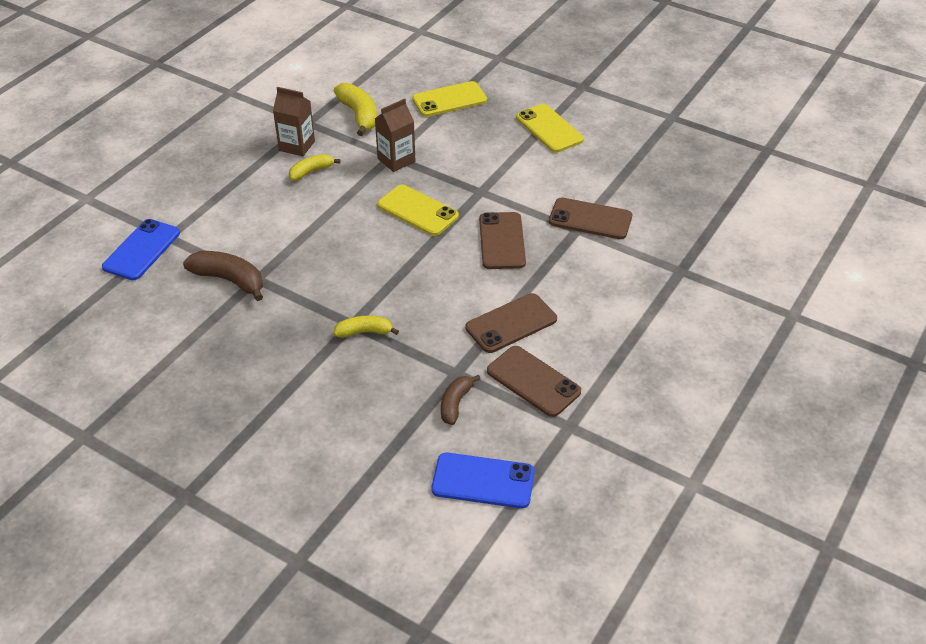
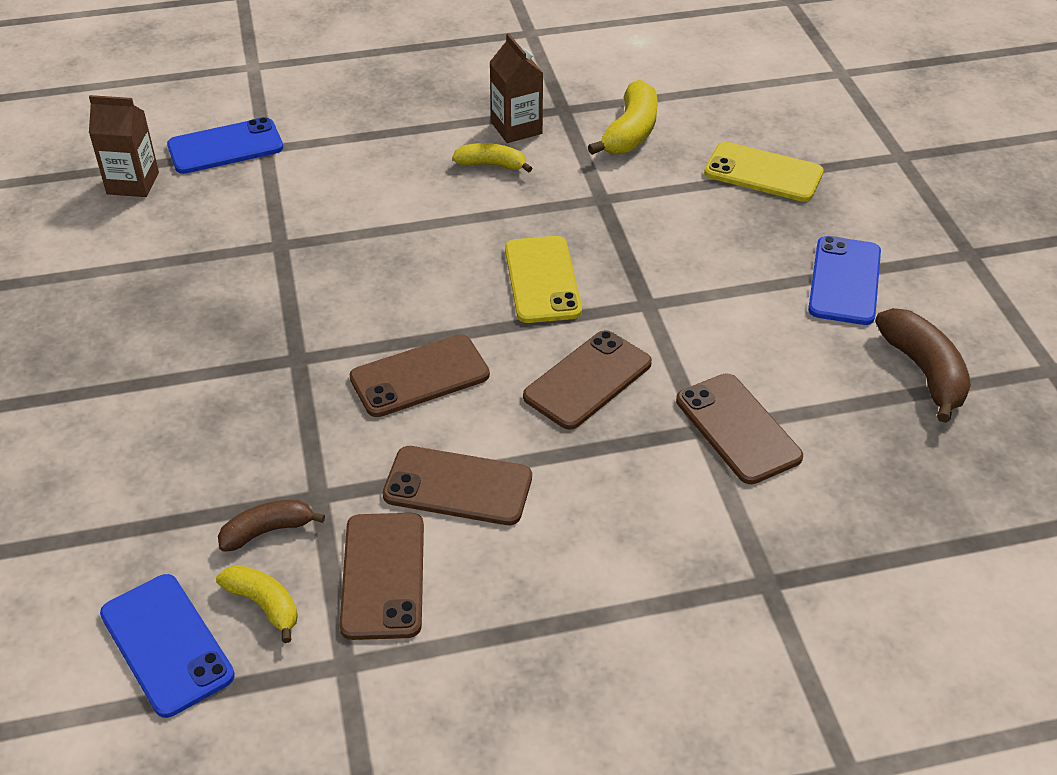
camera: 45 degrees right, 0 degrees up
brown banana [183,251,263,301] -> brown banana moved to [875,308,971,423]
yellow banana [334,316,399,338] -> yellow banana moved to [216,565,298,643]
brown carton [375,98,415,172] -> brown carton moved to [89,95,159,197]
yellow phone [516,104,584,152] -> blue phone [808,236,881,325]
none -> brown phone [349,334,490,417]

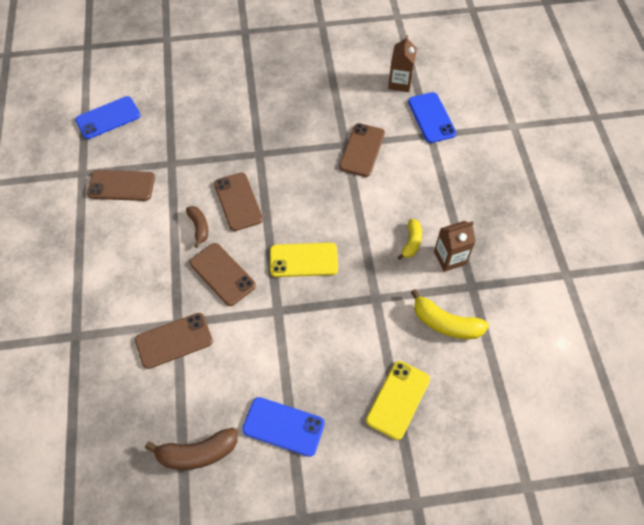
camera: 95 degrees right, 15 degrees up
yellow banana [216,565,298,643] -> none
brown banana [218,500,325,552] -> brown banana moved to [186,206,208,248]
brown phone [383,446,532,525] -> brown phone moved to [339,123,385,177]

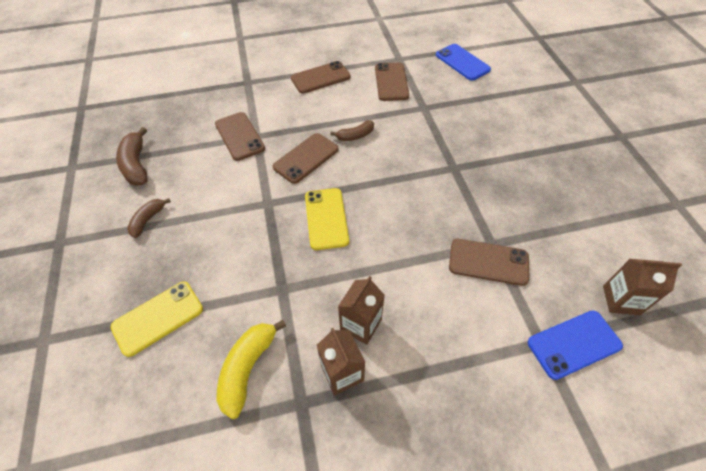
camera: 85 degrees right, 5 degrees down
brown phone [214,172,263,231] -> brown phone moved to [291,61,351,94]
blue phone [242,397,325,457] -> brown banana [127,198,171,238]
yellow phone [366,361,430,440] -> yellow phone turned 60 degrees counterclockwise [111,282,203,357]
yellow banana [398,219,422,260] -> brown carton [338,276,385,345]

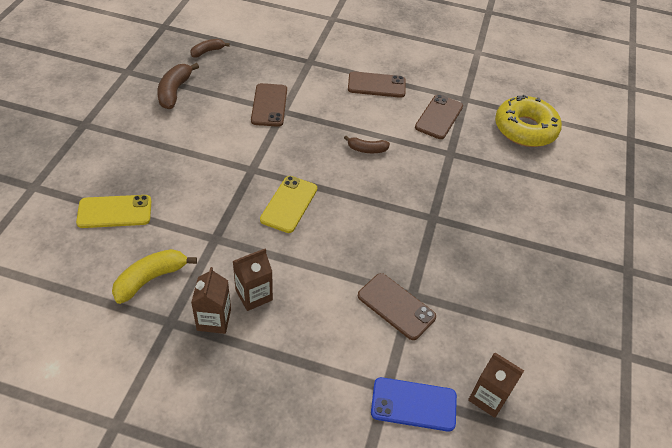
camera: 25 degrees right, 5 degrees down
brown banana [127,198,171,238] -> brown banana moved to [190,39,230,58]
brown phone [273,133,339,184] -> none
blue phone [436,44,491,81] -> yellow donut [495,95,562,147]

